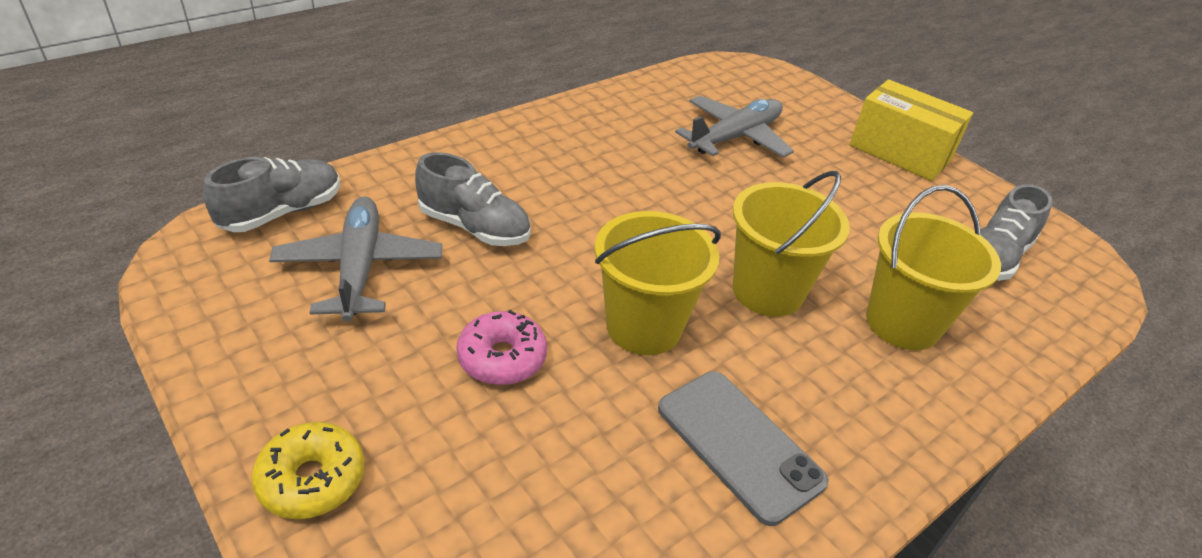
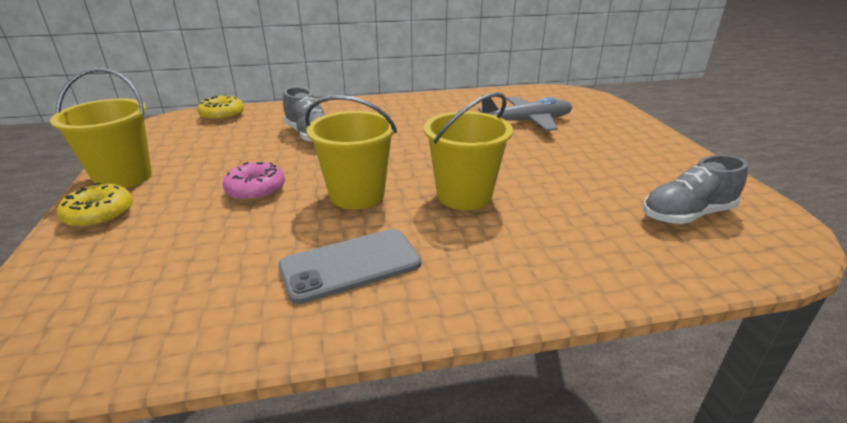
camera: 30 degrees right, 10 degrees down
grey shoe [203,157,340,232] -> yellow donut [198,95,244,121]
grey plane [269,196,442,322] -> none
grey phone [658,371,829,526] -> grey phone turned 75 degrees clockwise [278,229,421,304]
yellow box [850,79,973,181] -> none
yellow bucket [866,185,1001,350] -> yellow bucket moved to [50,68,152,188]

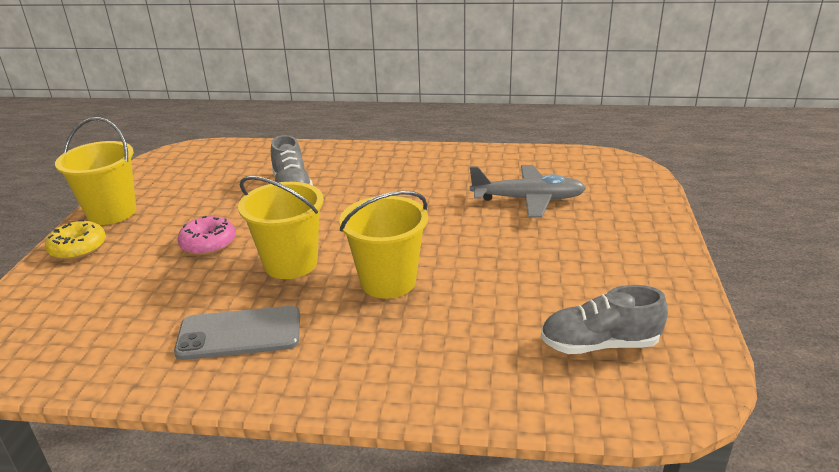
camera: 20 degrees right, 0 degrees up
yellow donut [198,95,244,121] -> none

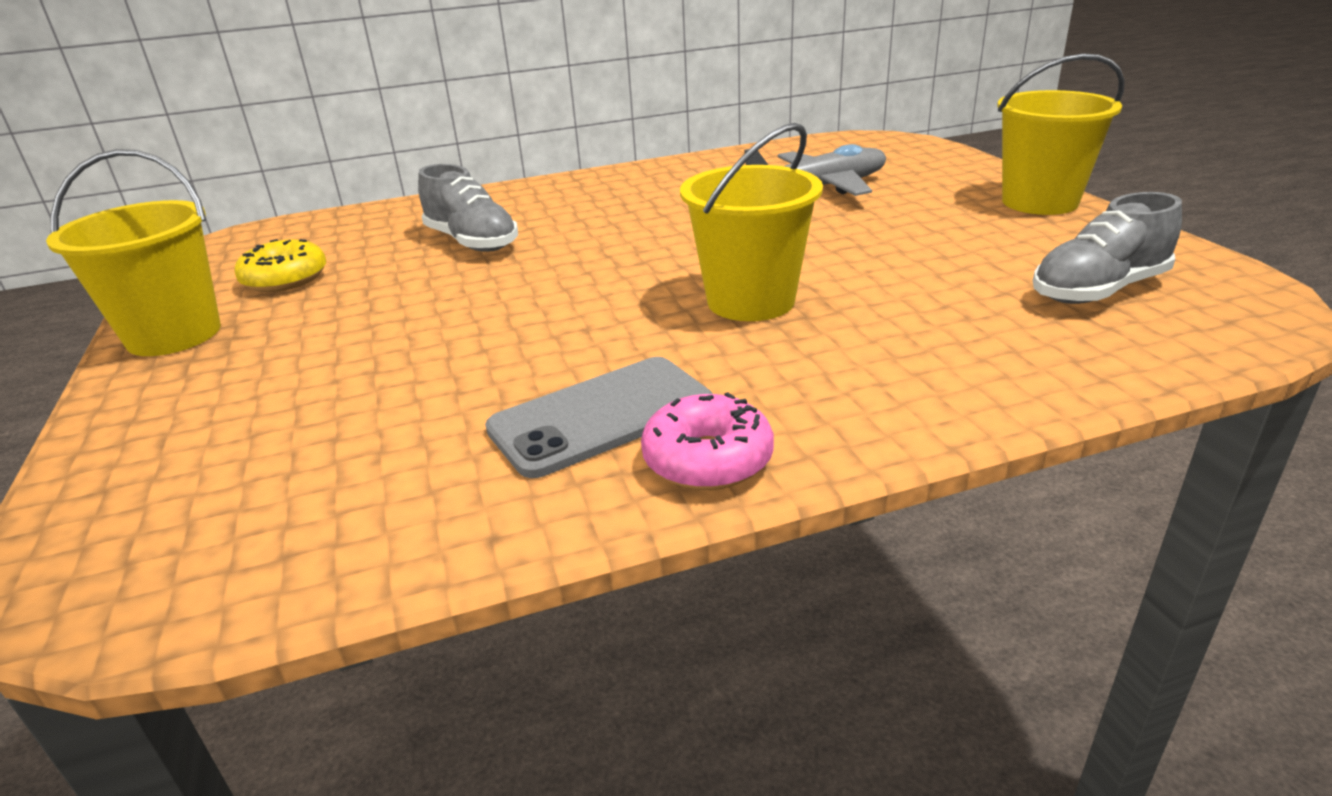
camera: 25 degrees left, 0 degrees up
yellow donut [45,220,106,260] -> yellow donut moved to [234,239,326,292]
pink donut [177,216,236,255] -> pink donut moved to [641,392,774,490]
yellow bucket [238,176,324,279] -> yellow bucket moved to [997,53,1125,215]

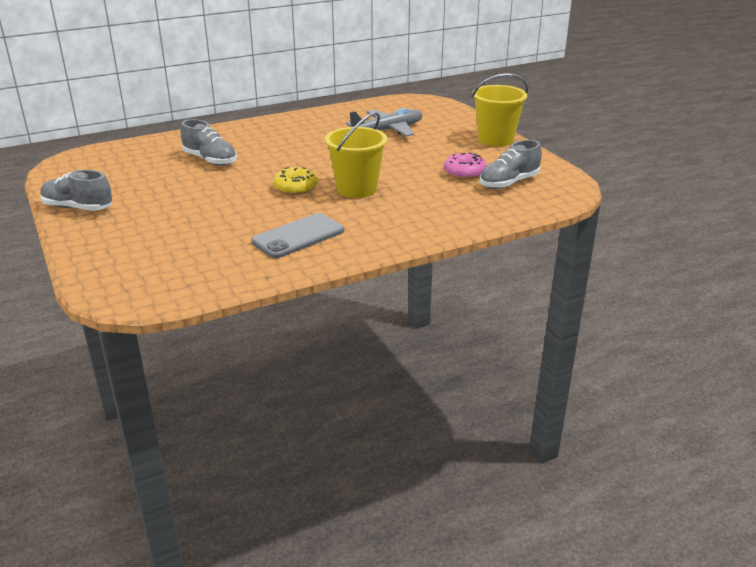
camera: 10 degrees left, 0 degrees up
yellow bucket [46,149,221,356] -> grey shoe [40,170,112,211]
yellow donut [234,239,326,292] -> yellow donut moved to [273,167,318,195]
pink donut [641,392,774,490] -> pink donut moved to [444,152,487,180]

